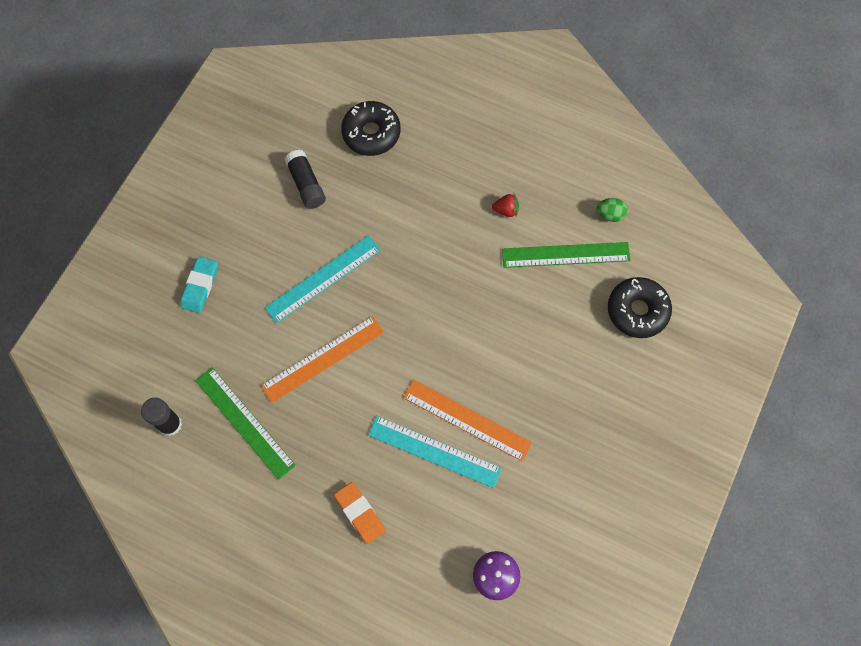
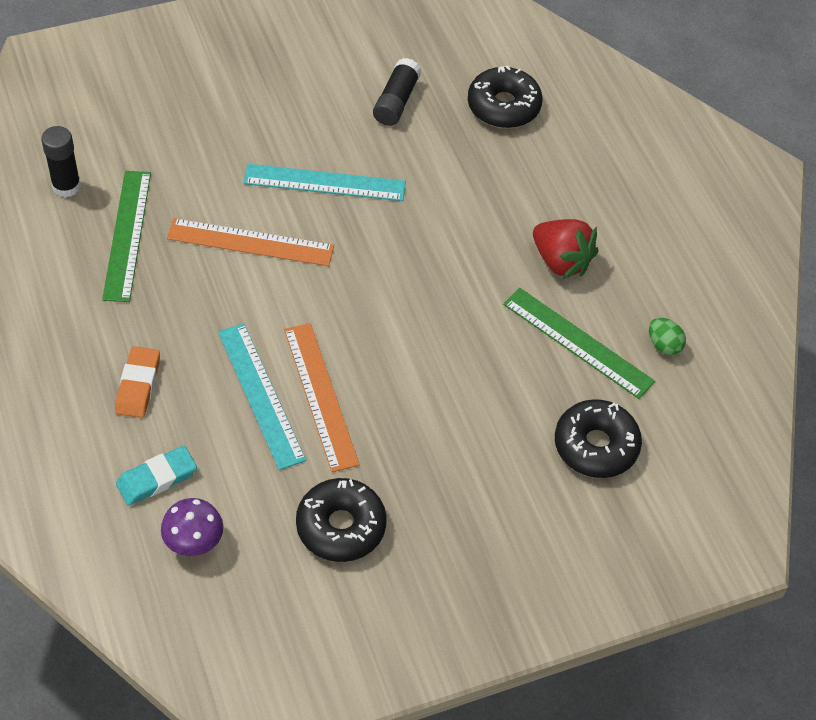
camera: 40 degrees right, 15 degrees down
turquoise eraser [181,257,218,313] -> turquoise eraser moved to [116,446,197,506]
red strawberry [492,194,519,217] -> red strawberry [533,219,598,279], size x1.93
none -> black donut [296,478,387,562]

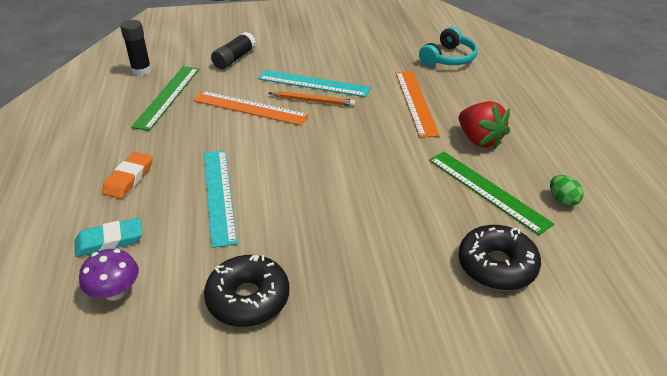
camera: 15 degrees right, 15 degrees down
orange ruler [284,323,360,472] -> orange ruler moved to [396,71,440,138]
black glue stick [373,58,422,126] -> black glue stick moved to [211,32,256,69]
black donut [468,65,543,128] -> turquoise headphones [419,27,478,66]
none -> orange pencil [269,91,355,107]

